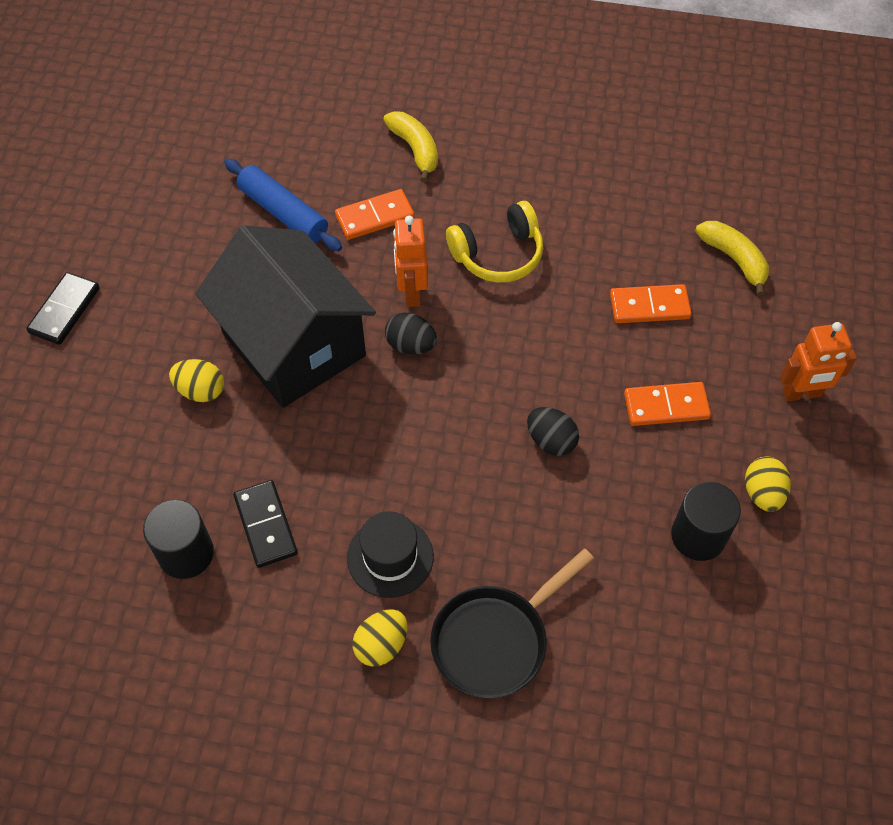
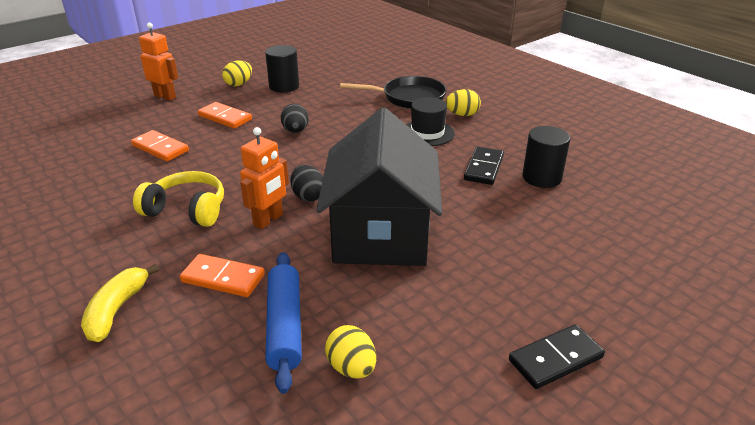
camera: 140 degrees left, 25 degrees down
yellow egg [169,359,224,402] -> yellow egg moved to [325,325,376,379]
yellow banana [695,221,769,296] -> none

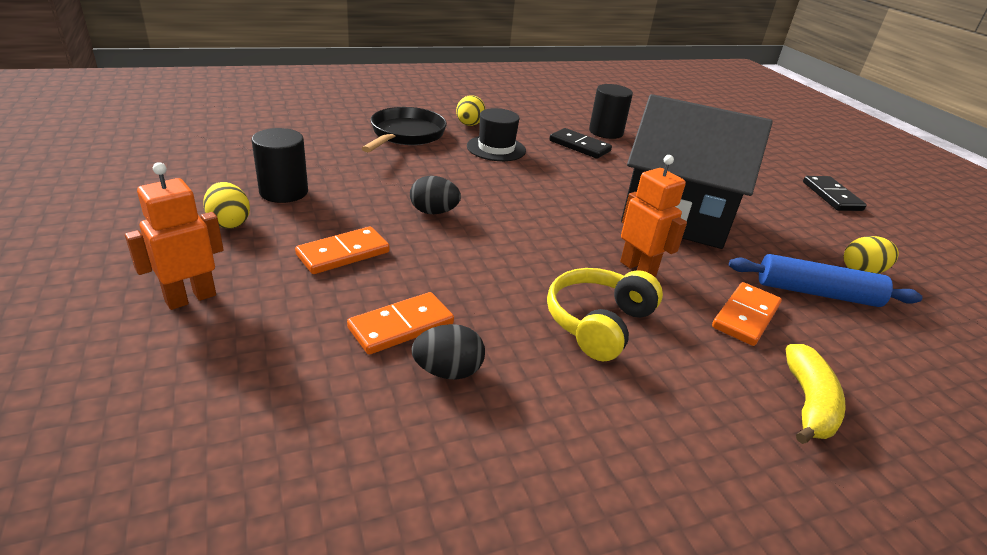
camera: 75 degrees left, 0 degrees up
yellow banana [81,264,159,342] -> yellow banana turned 105 degrees counterclockwise [786,344,846,444]
black egg [290,165,323,202] -> black egg moved to [411,324,485,380]

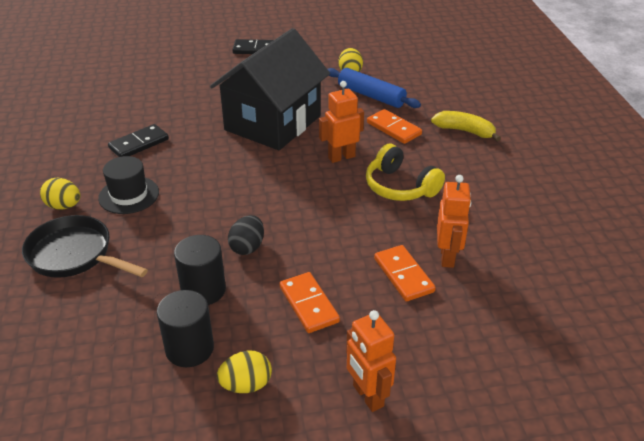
camera: 75 degrees left, 5 degrees up
black egg [411,324,485,380] -> orange robot [437,175,471,268]
black cylinder [589,84,633,139] -> black cylinder moved to [174,235,226,305]
blue rolling pin [729,254,922,307] -> blue rolling pin turned 75 degrees counterclockwise [327,68,421,108]

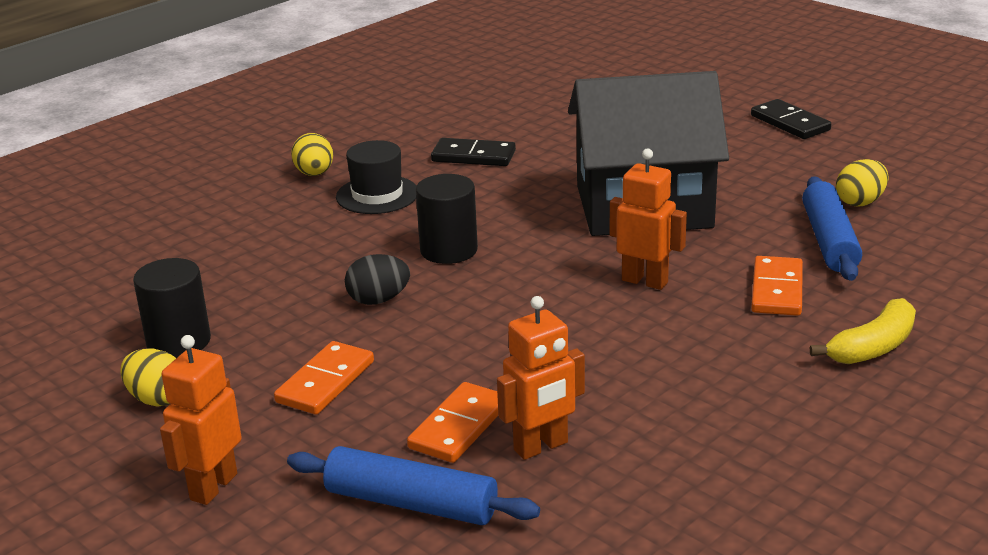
camera: 55 degrees right, 10 degrees down
black pan [22,215,148,278] -> none
black cylinder [174,235,226,305] -> black cylinder moved to [416,174,478,264]
yellow headphones [366,144,445,201] -> none
yellow banana [431,111,501,141] -> yellow banana turned 60 degrees clockwise [810,298,916,364]
none -> blue rolling pin [287,446,540,525]

